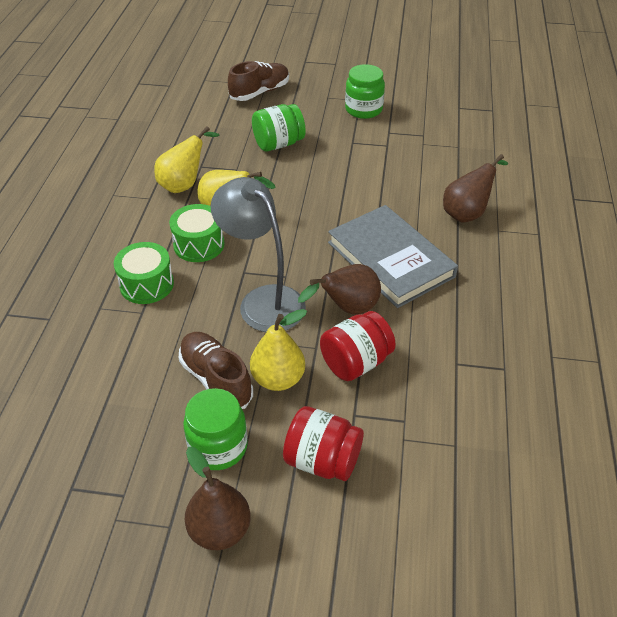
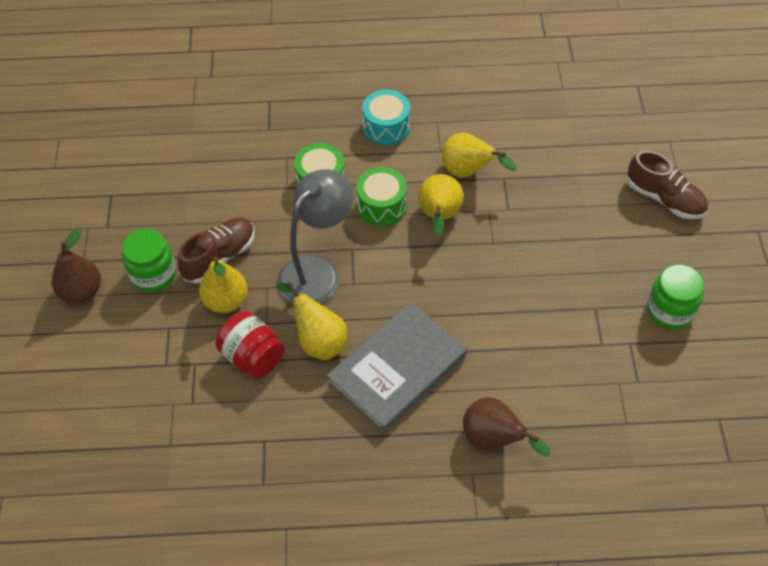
camera: 80 degrees right, 10 degrees up
green jar [252,104,305,151] -> none
red jar [283,406,364,481] -> none
brown pear [298,264,381,315] -> yellow pear [277,282,347,360]
none -> turquoise drum [362,90,410,145]

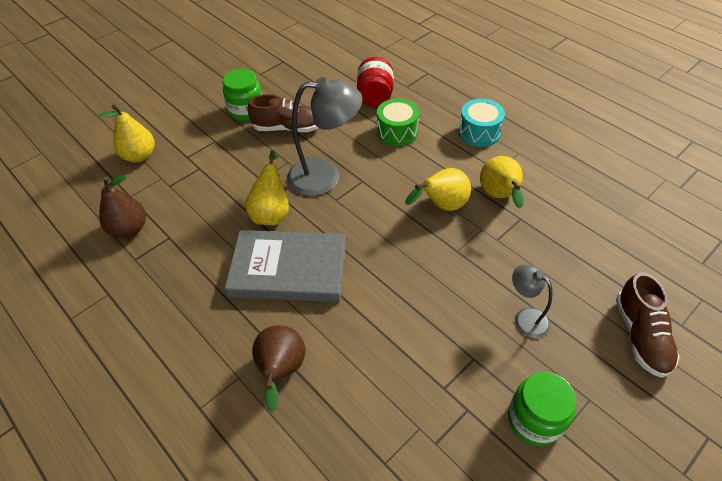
camera: 50 degrees right, 5 degrees down
brown pear [52,228,101,304] -> brown pear moved to [99,175,146,238]
yellow pear [199,256,248,313] -> yellow pear moved to [99,104,155,163]
red jar [215,311,285,379] -> red jar moved to [357,57,394,107]
green drum [356,167,407,226] -> none
none -> grey lamp [512,264,553,338]

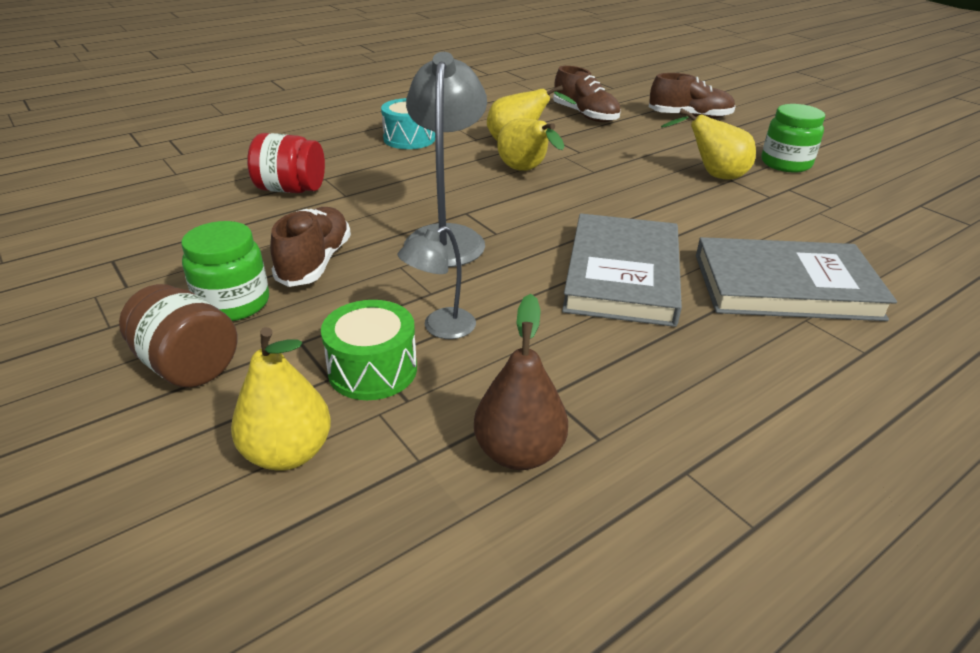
camera: 85 degrees left, 15 degrees down
yellow pear [245,151,289,226] -> yellow pear moved to [661,108,756,180]
brown pear [252,325,305,412] -> grey book [696,237,897,321]
green drum [377,98,419,146] -> green drum moved to [321,300,417,400]
grey lamp [512,264,553,338] -> grey lamp moved to [398,226,476,339]
none -> brown jar [119,284,238,388]
none -> brown shoe [553,66,621,122]

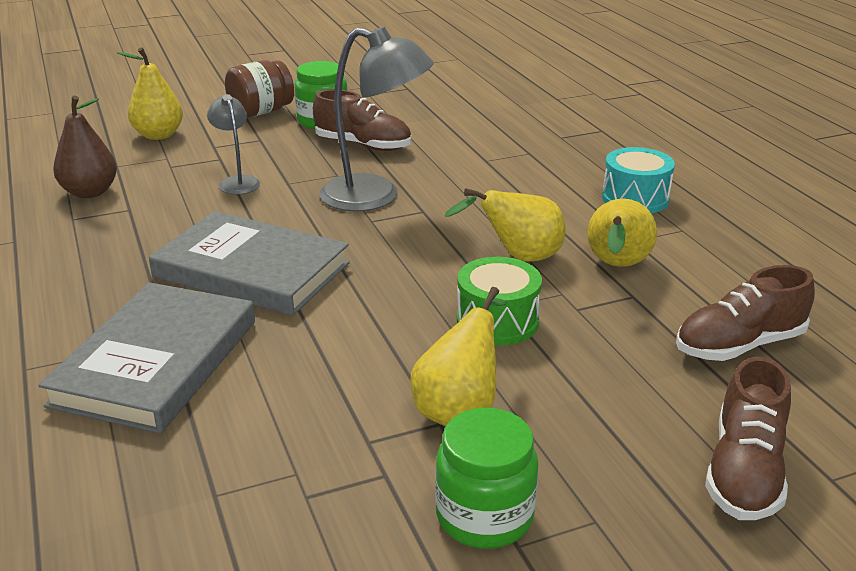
camera: 105 degrees right, 5 degrees down
red jar [247,133,325,193] -> none
green drum [321,300,417,400] -> green drum moved to [457,257,542,345]

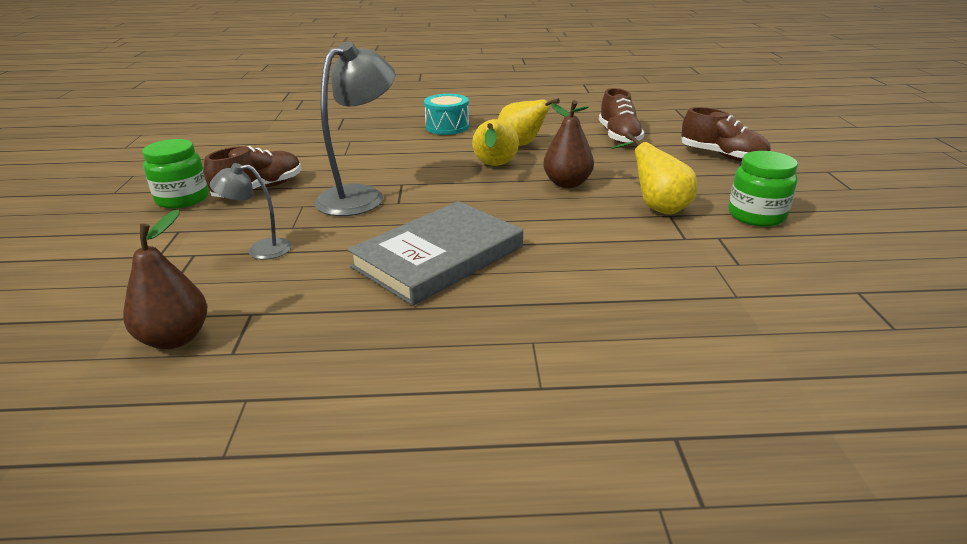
camera: 70 degrees left, 0 degrees up
grey book [38,282,255,434] -> none
yellow pear [117,47,183,140] -> none
brown jar [225,60,294,118] -> none
green drum [457,257,542,345] -> brown pear [543,100,594,188]

